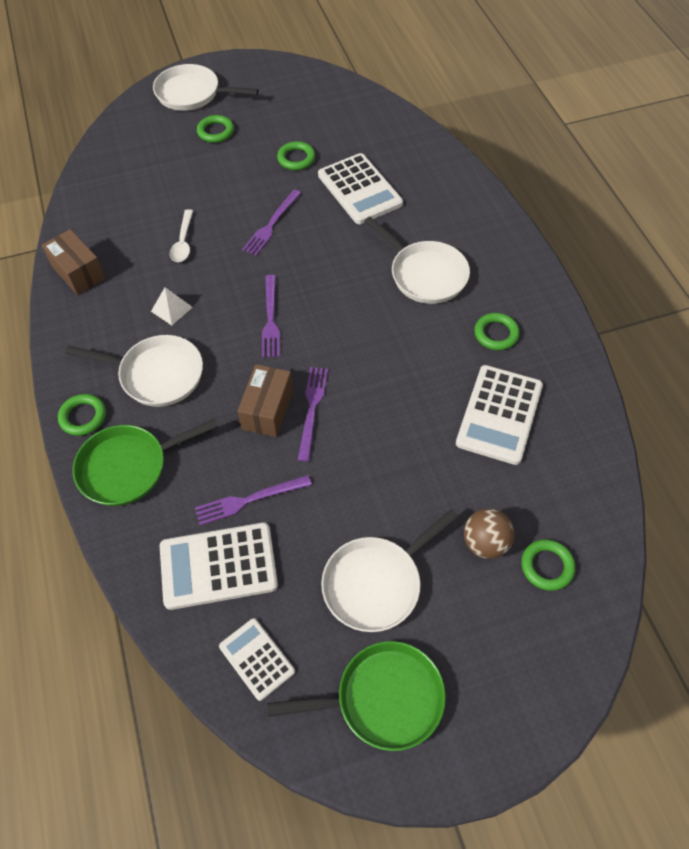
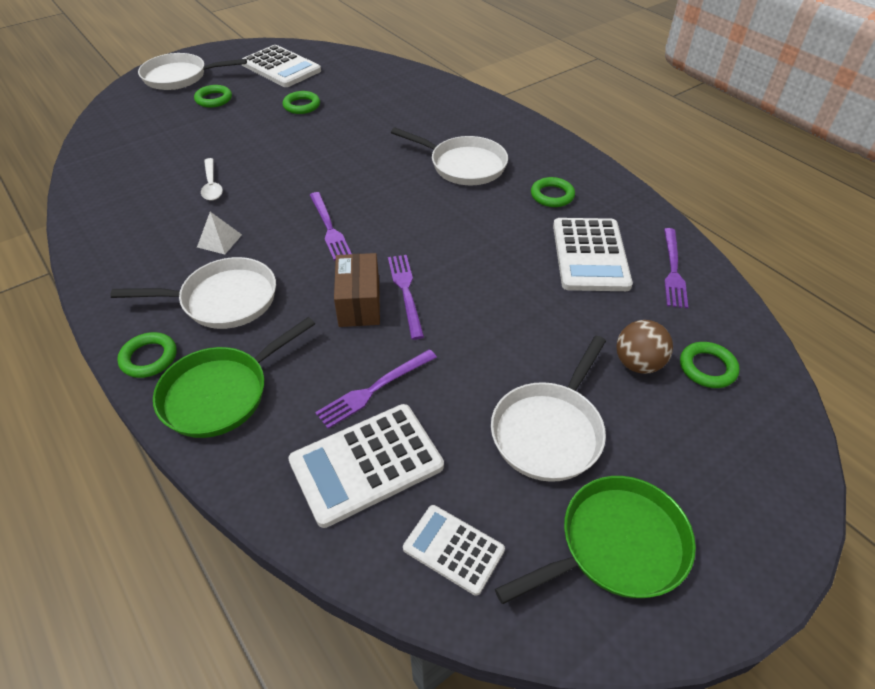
camera: 20 degrees left, 10 degrees down
brown box [42,229,105,295] -> none
purple fork [242,190,301,256] -> purple fork moved to [664,228,688,309]
white calculator [318,153,403,224] -> white calculator moved to [242,45,321,87]

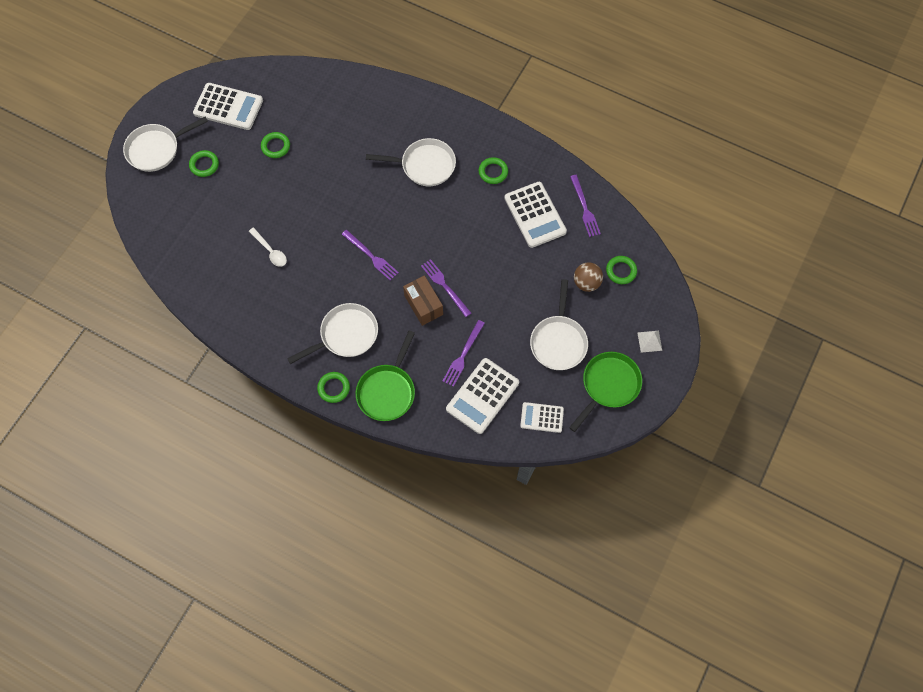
camera: 25 degrees left, 20 degrees up
white pyramid [197,212,242,254] -> white pyramid moved to [637,331,662,353]

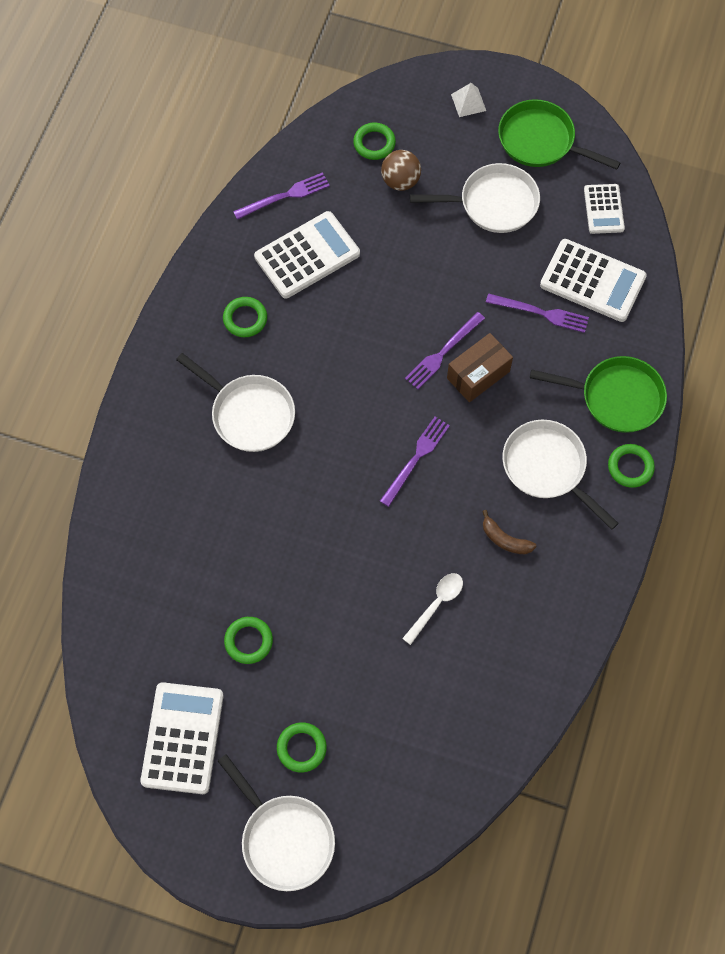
camera: 100 degrees left, 0 degrees up
white pan [366,138,456,186] -> white pan turned 135 degrees clockwise [176,353,295,452]
none -> brown banana [482,510,537,554]

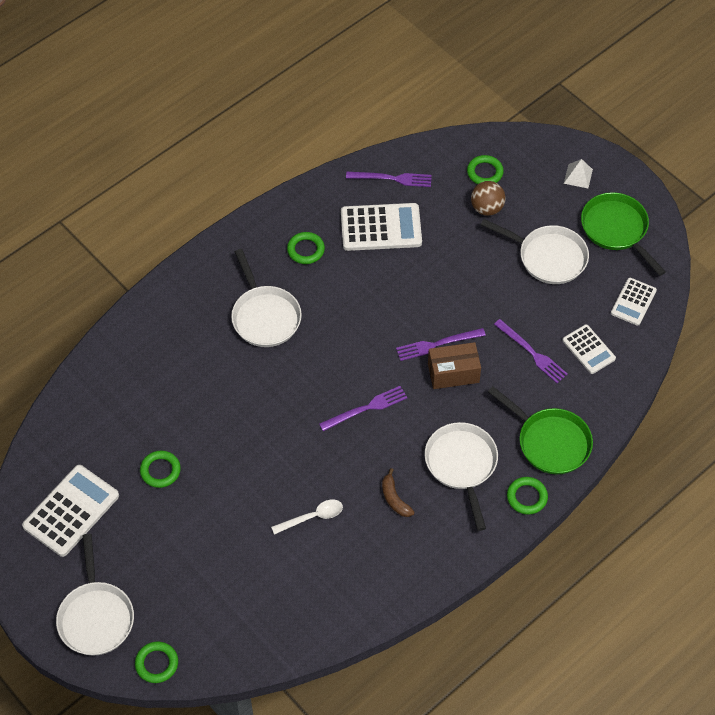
camera: 30 degrees right, 10 degrees down
green ring [277,722,327,772] -> green ring moved to [135,642,178,683]
white calculator [540,239,647,322] -> white calculator [562,324,616,374], size x0.60

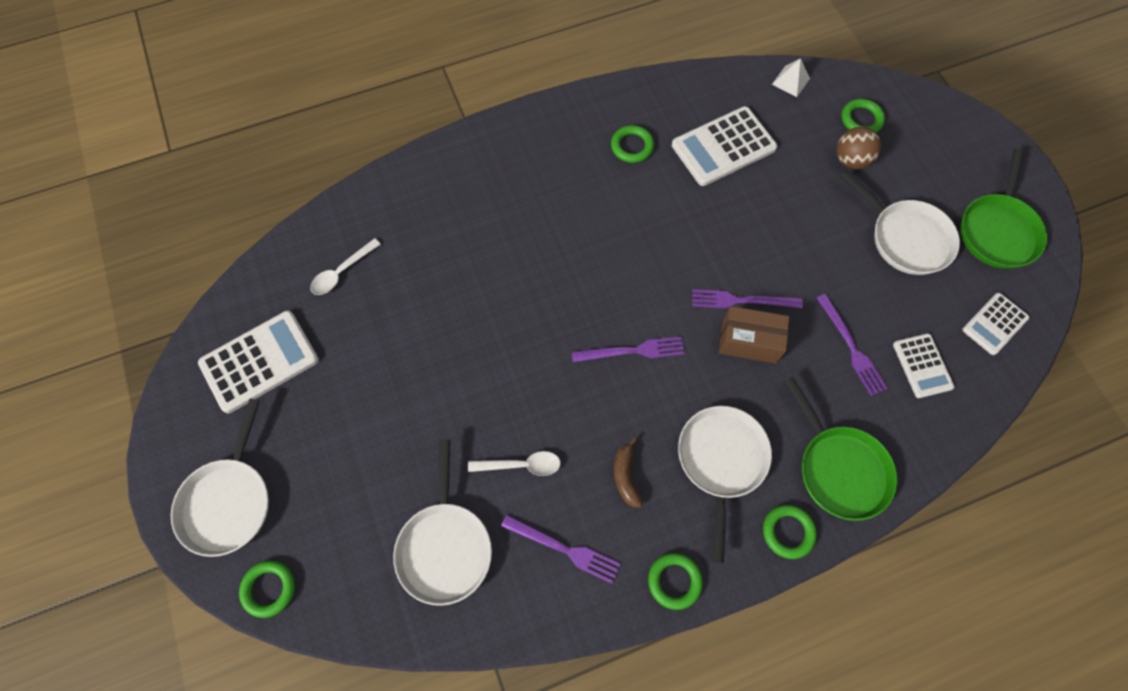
camera: 20 degrees right, 10 degrees up
green ring [140,451,181,488] -> green ring moved to [648,553,703,610]
white pan [231,249,302,347] -> white pan moved to [393,439,492,606]
white calculator [341,203,422,251] -> white calculator turned 135 degrees clockwise [672,106,777,186]
purple fork [346,172,432,187] -> purple fork moved to [501,515,620,584]
white pyramid [564,159,593,188] -> white pyramid moved to [772,58,810,97]
green pan [581,192,666,276] -> green pan turned 150 degrees counterclockwise [960,148,1047,269]
none -> white spoon [310,238,381,295]

